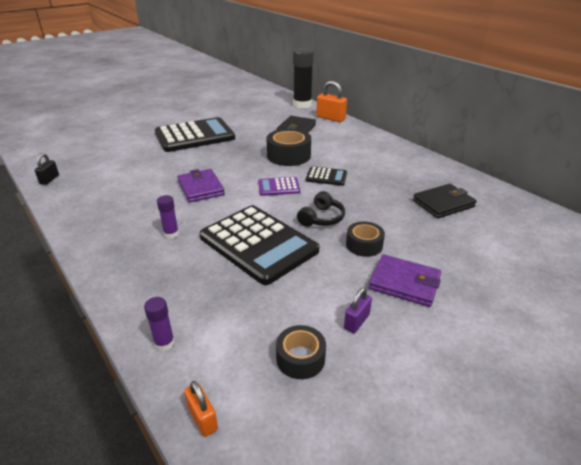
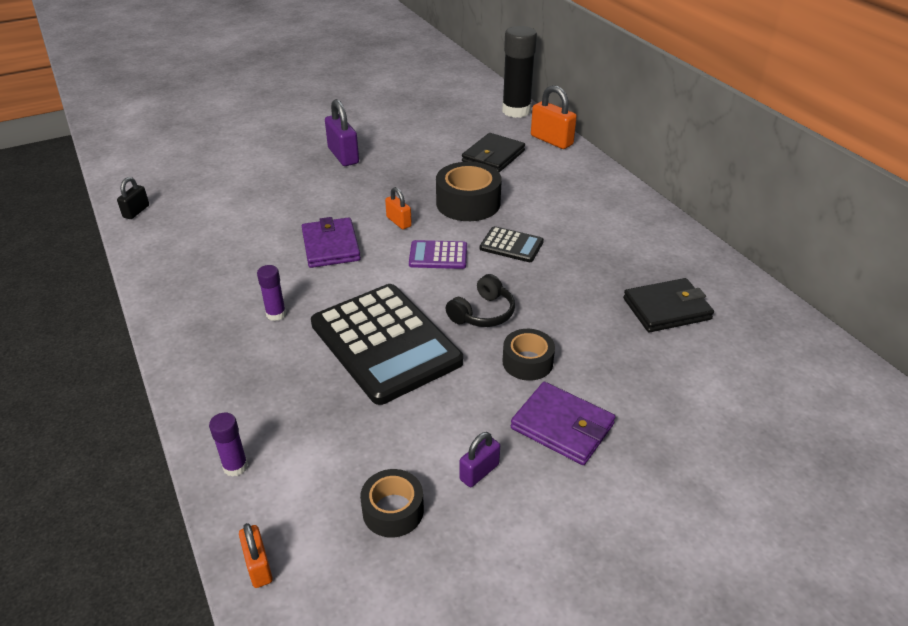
camera: 10 degrees right, 5 degrees up
black calculator [155,117,235,152] -> purple padlock [325,99,359,166]
none -> orange padlock [385,187,412,229]

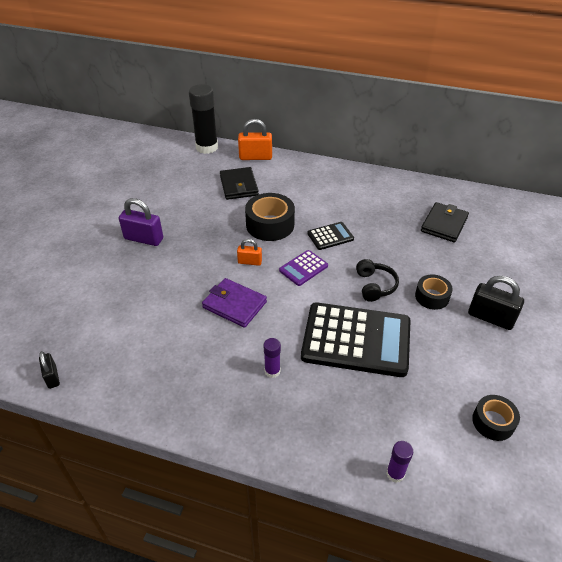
camera: 45 degrees left, 5 degrees up
orange padlock [239,523,273,588] -> none
purple padlock [459,432,500,487] -> none
purple wallet [511,382,615,465] -> black padlock [468,276,524,330]

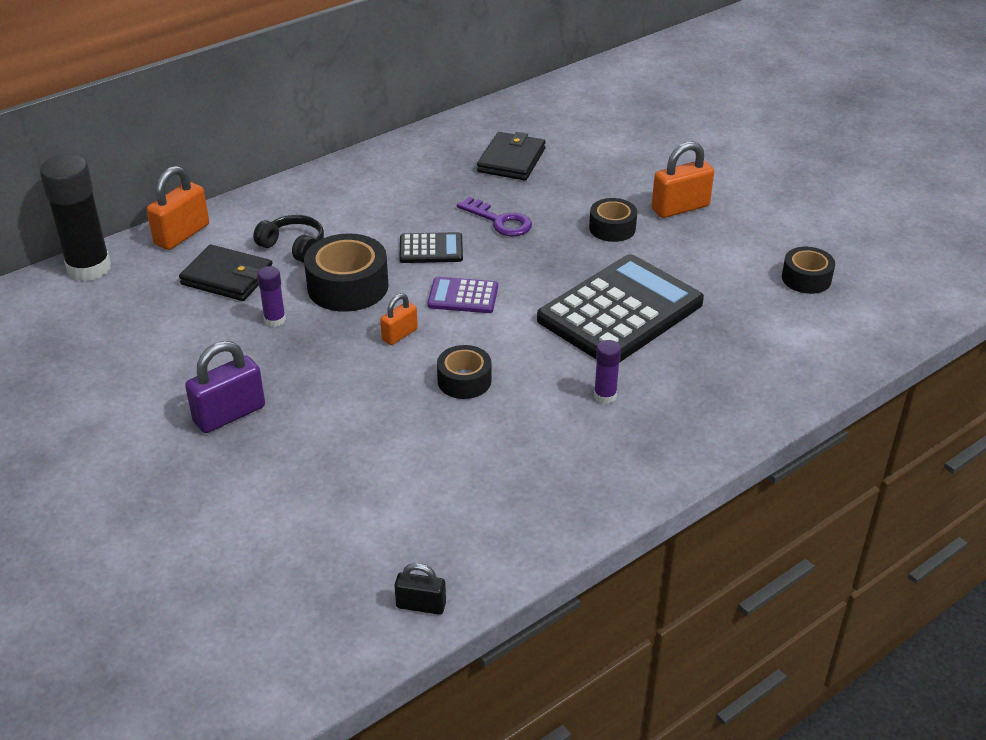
camera: 55 degrees left, 5 degrees down
purple wallet [202,278,267,328] -> black tape [437,345,492,399]
purple calculator [279,250,328,286] -> purple calculator turned 105 degrees clockwise [427,277,498,313]
black calculator [307,222,354,250] -> black calculator turned 75 degrees clockwise [399,232,463,263]
black headphones [356,259,399,302] -> black headphones moved to [253,215,324,263]
purple glue stick [386,441,413,483] -> purple glue stick moved to [257,266,286,327]
black wallet [421,202,469,242] -> black wallet turned 45 degrees clockwise [477,132,546,181]
black padlock [468,276,524,330] -> orange padlock [652,141,714,218]
none -> purple key [457,197,532,236]

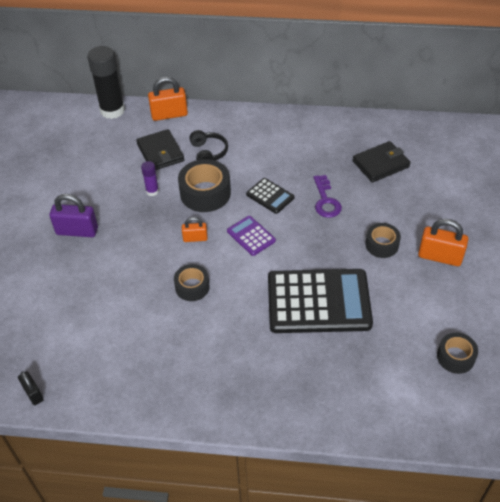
camera: 45 degrees right, 10 degrees up
purple glue stick [594,340,621,404] -> none

